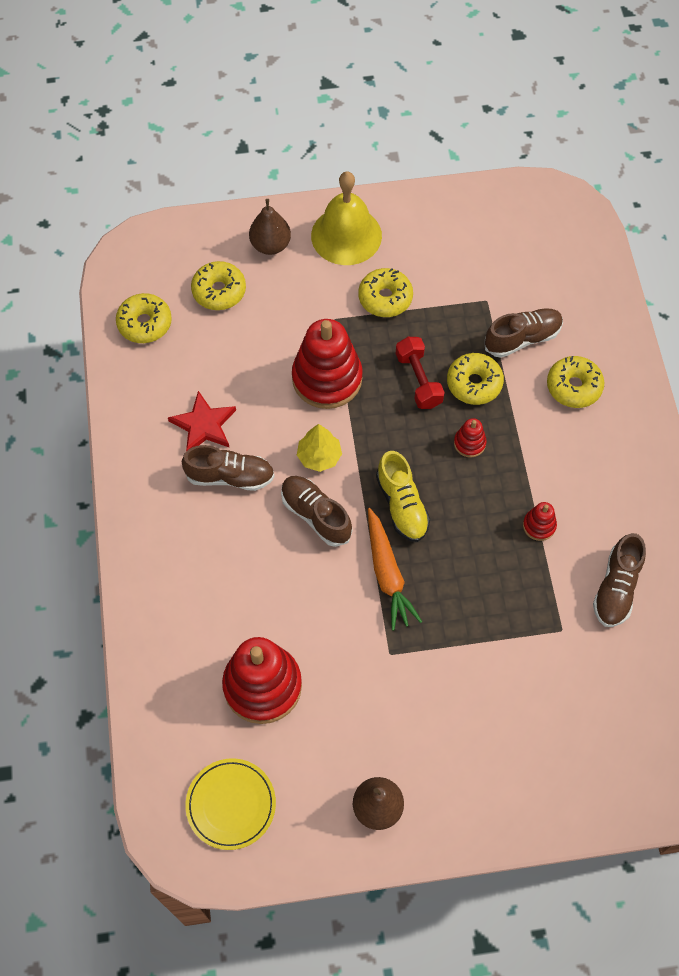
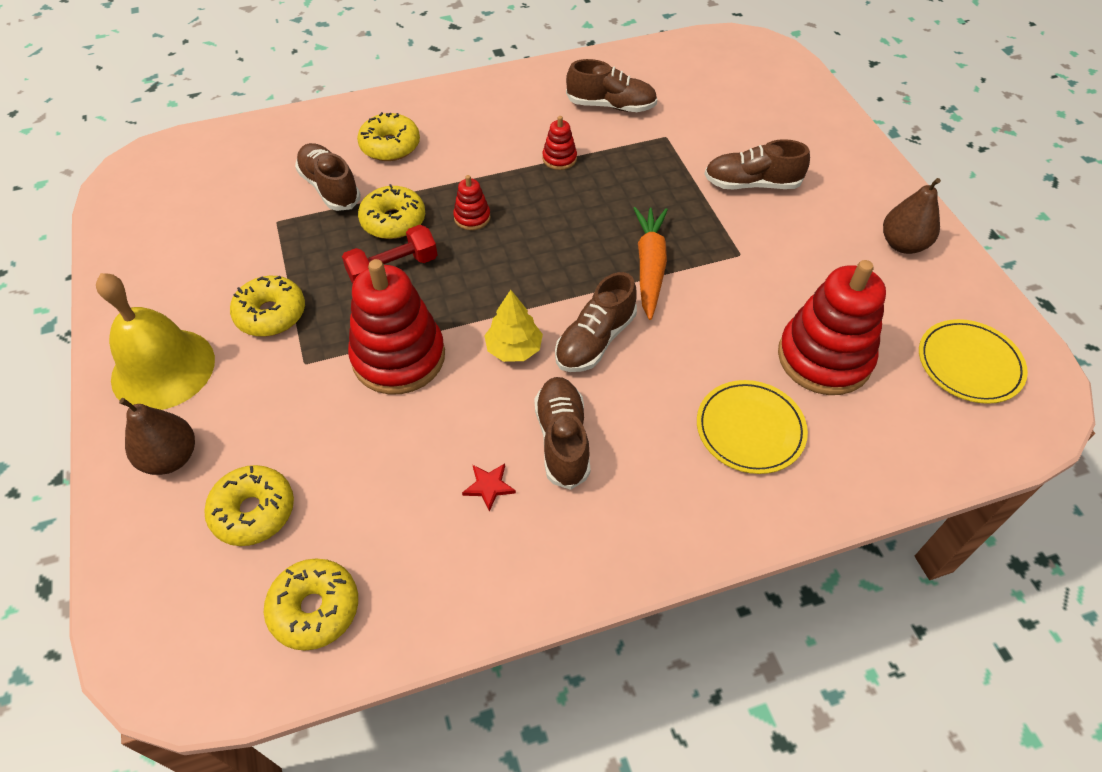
camera: 100 degrees left, 10 degrees down
red star [168,391,236,451] -> red star [462,464,516,512], size x0.53
orange carrot [368,508,422,631] -> orange carrot turned 60 degrees counterclockwise [633,207,668,320]
yellow shoe [376,451,430,542] -> none
none -> yellow plate [697,380,808,474]
none -> brown shoe [704,139,810,189]

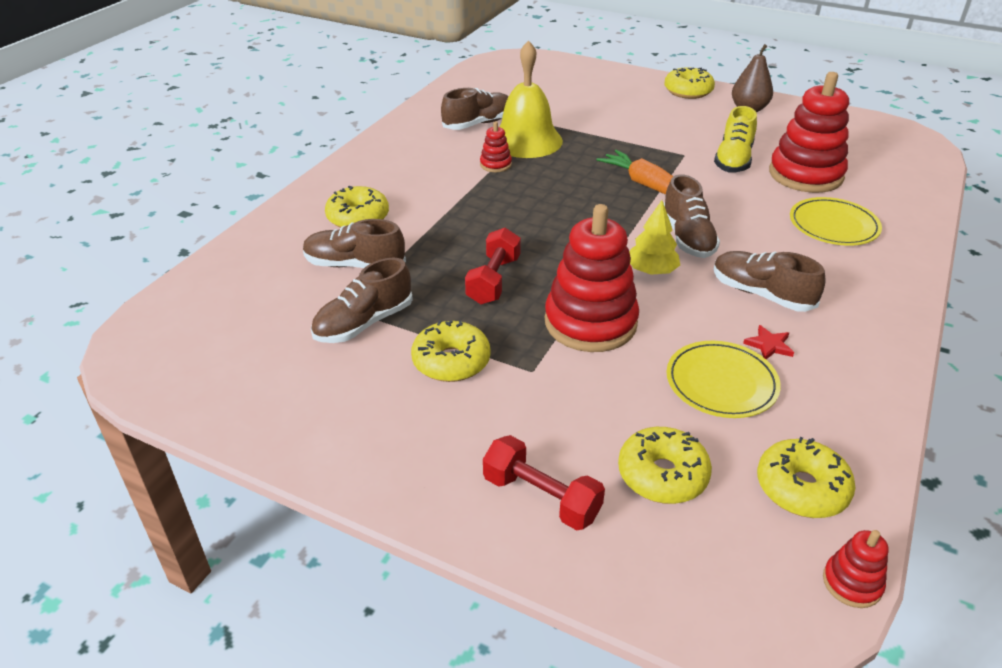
camera: 45 degrees left, 15 degrees down
yellow bell [96,273,215,410] -> yellow bell moved to [499,40,563,158]
brown pear [119,398,195,475] -> red dumbbell [483,435,605,530]
yellow donut [358,184,425,239] -> yellow donut moved to [664,67,715,99]
red stacking toy [453,175,491,230] -> red stacking toy moved to [823,530,889,608]
brown shoe [704,139,810,189] -> brown shoe moved to [311,258,413,343]
yellow plate [919,319,1028,404] -> yellow plate moved to [666,341,781,418]
none -> yellow shoe [714,106,757,172]

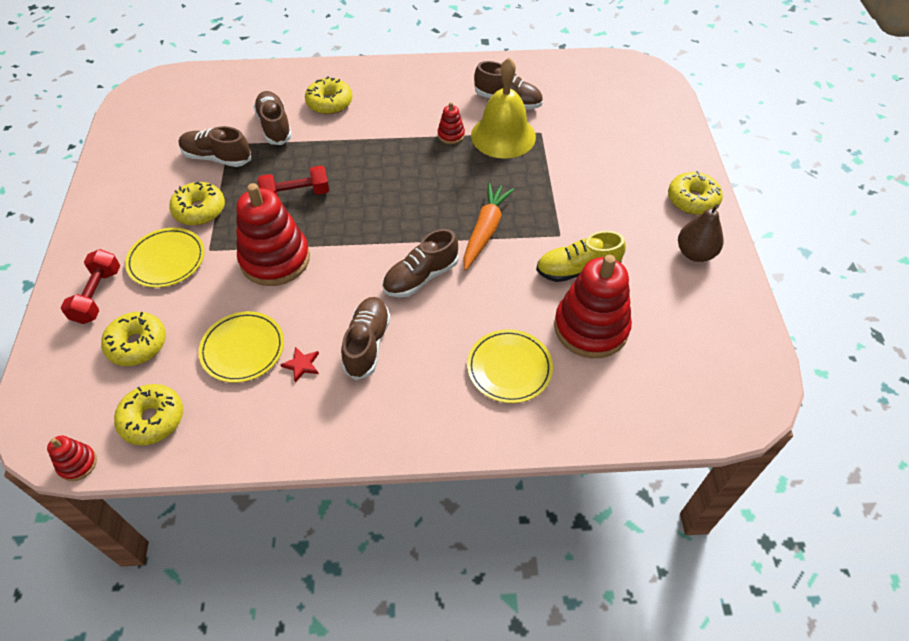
camera: 60 degrees right, 15 degrees up
yellow tree [630,200,680,275] -> none
none -> yellow plate [125,228,205,288]

